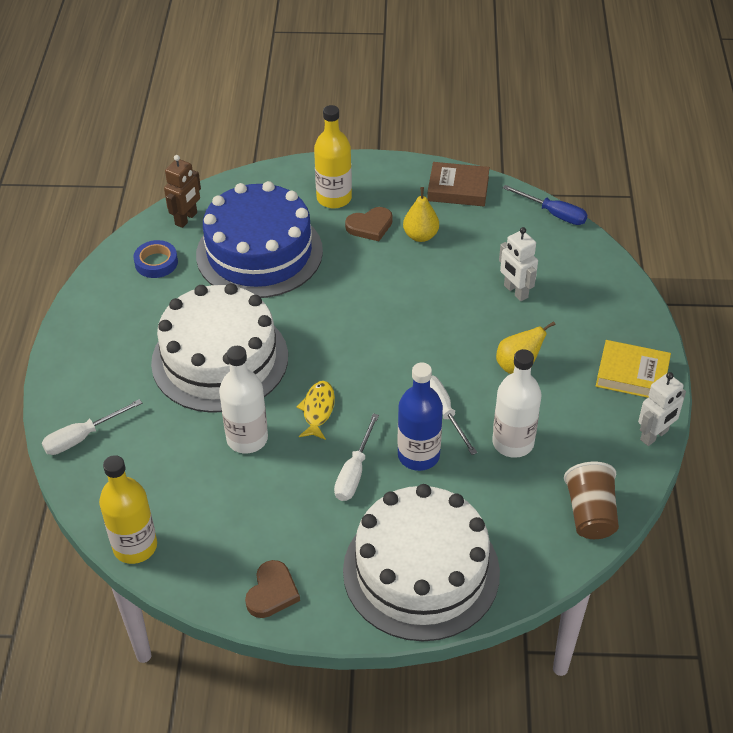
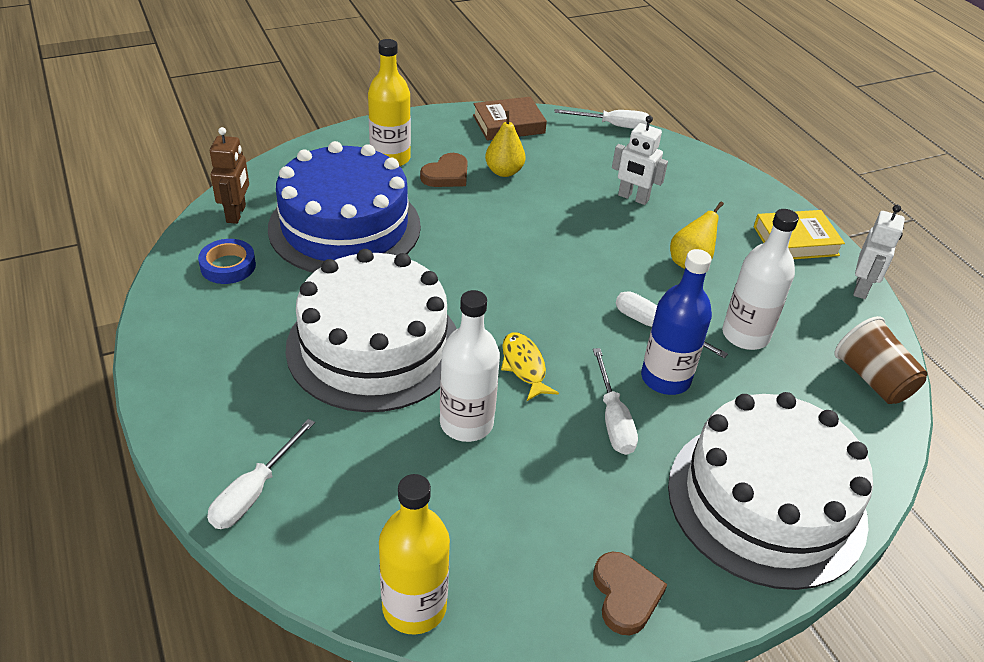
camera: 30 degrees left, 5 degrees down
blue screwdriver [503,185,587,225] -> white screwdriver [554,109,649,129]

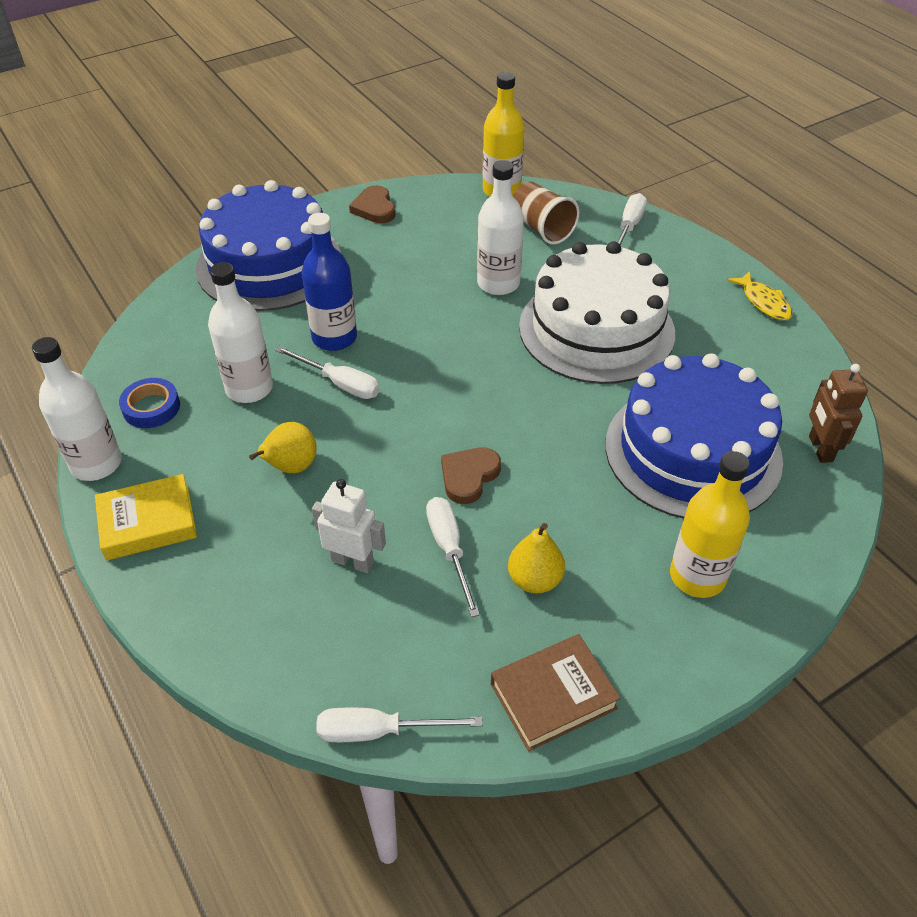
camera: 175 degrees right, 5 degrees up
blue tape [198,239,256,284] -> blue tape moved to [119,378,180,428]
brown heart [420,153,468,187] -> brown heart moved to [441,448,501,504]
yellow fish [501,332,559,401] -> yellow fish moved to [727,271,793,321]
white screwdriver [593,348,638,455] -> white screwdriver moved to [426,497,480,617]
white cake [668,392,873,590] -> blue cake [196,180,341,311]
brown cup [835,316,928,404] -> brown cup moved to [513,182,579,245]
white robot [853,205,905,299] -> white bottle [32,337,122,481]

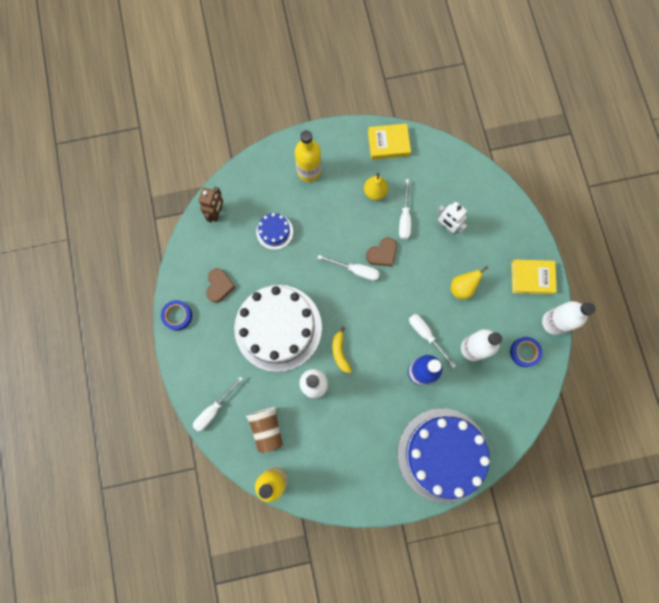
camera: 160 degrees left, 30 degrees up
white screwdriver [317,708,483,742] -> white screwdriver moved to [317,255,380,281]
brown heart [349,185,395,223] -> brown heart moved to [206,268,236,303]
brown book [491,634,621,751] -> yellow book [368,124,411,160]
blue cake [605,353,783,519] -> blue cake [256,213,293,250], size x0.44
yellow fish [727,271,793,321] -> blue tape [161,300,192,330]
none -> yellow banana [332,327,352,373]

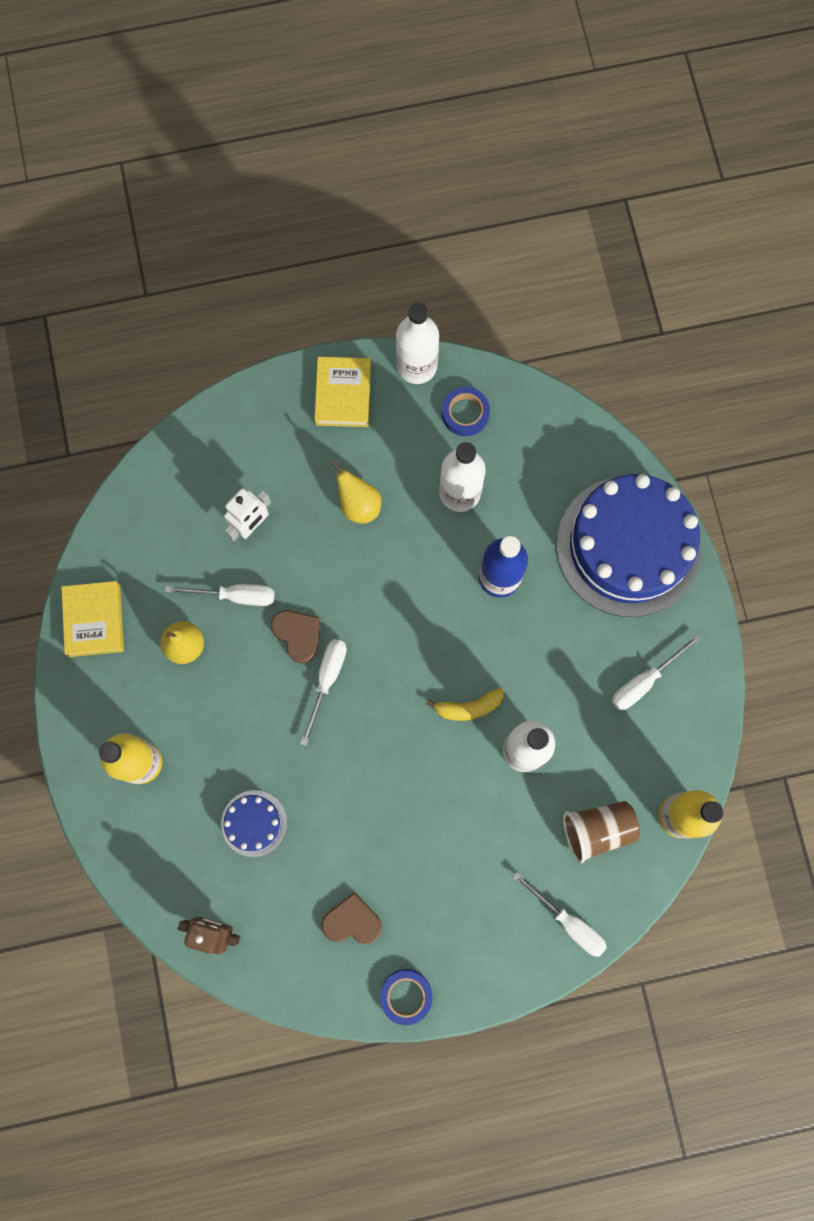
camera: 90 degrees left, 0 degrees up
white cake [234,285,322,372] -> none
white screwdriver [409,314,456,368] -> white screwdriver moved to [612,634,701,710]

